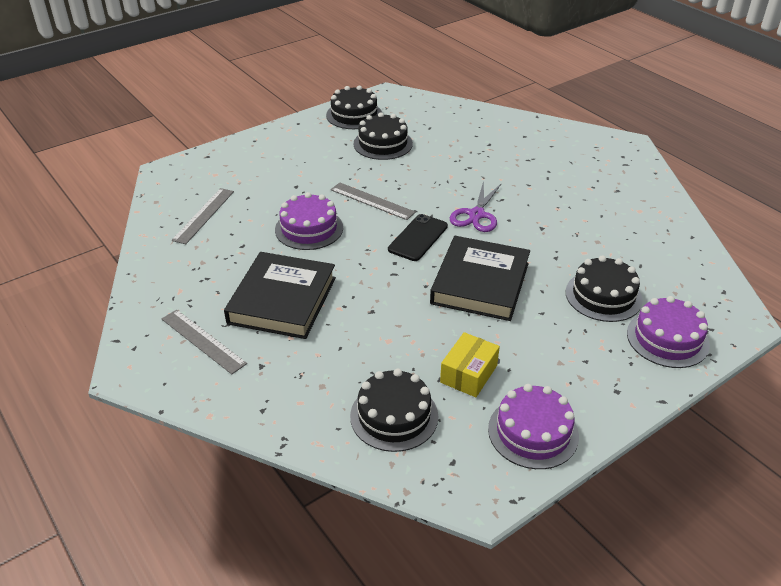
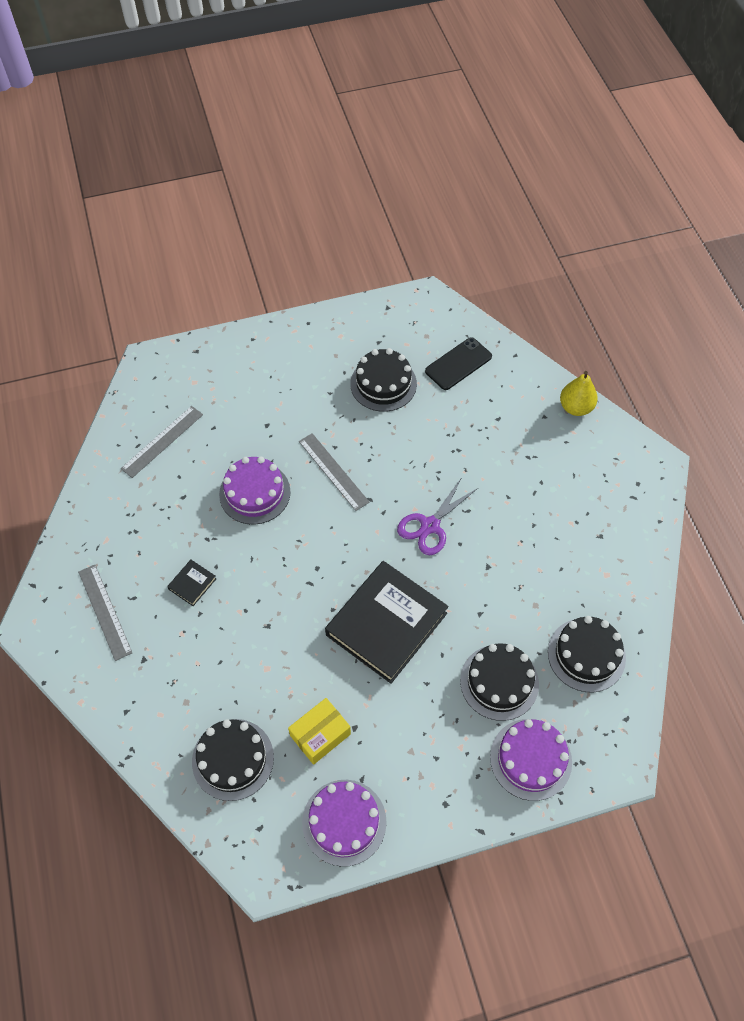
camera: 20 degrees right, 20 degrees up
black book [224,252,336,339] -> black book [167,560,217,606], size x0.40
black cake [326,86,382,129] -> black cake moved to [548,616,626,692]
black phone [388,214,448,261] -> black phone moved to [425,337,492,390]
none -> yellow pear [560,371,598,416]

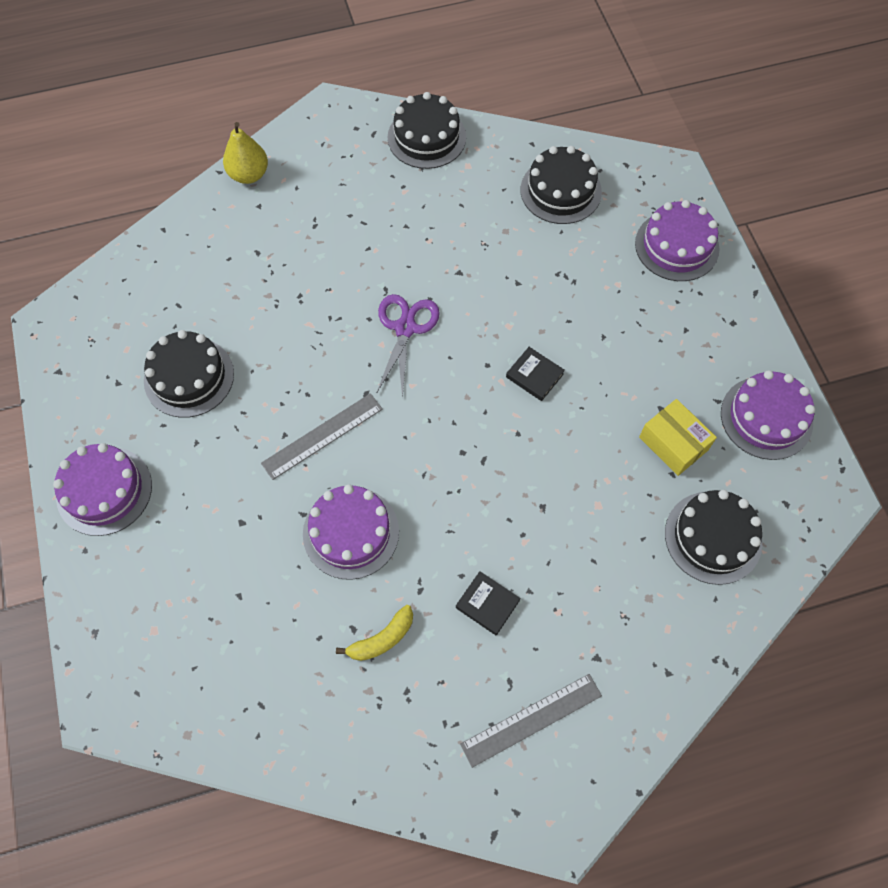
camera: 90 degrees left, 5 degrees up
grey ruler [121,406,203,478] -> none
black book [325,561,449,684] -> black book [506,347,565,401], size x0.40
purple scissors [397,477,478,555] -> purple scissors turned 120 degrees counterclockwise [376,294,440,398]
black phone [425,337,492,390] -> none
black cake [460,643,539,721] -> black cake moved to [387,92,466,169]
none -> purple cake [53,443,152,536]
none -> yellow banana [336,605,413,661]

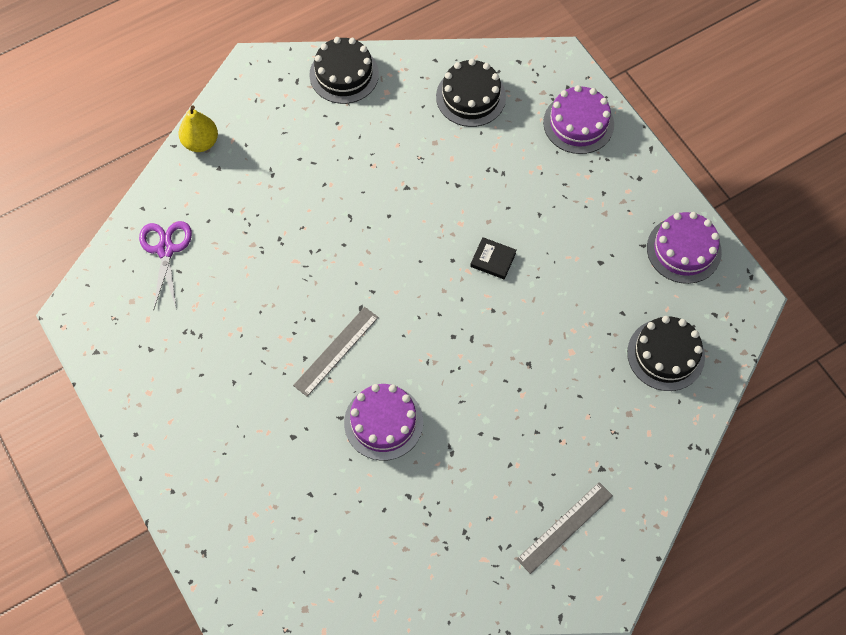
camera: 15 degrees left, 0 degrees up
purple cake [53,443,152,536] -> none
black cake [144,330,234,418] -> none
yellow banana [336,605,413,661] -> none
purple scissors [376,294,440,398] -> purple scissors moved to [139,221,192,309]
black book [456,571,521,636] -> none
yellow box [639,399,717,476] -> none

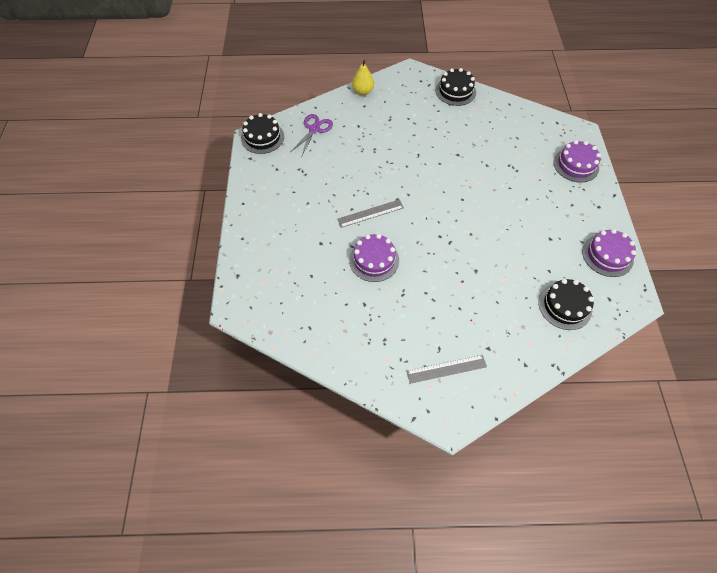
camera: 30 degrees right, 5 degrees down
black cake [436,59,506,127] -> black cake moved to [241,113,284,154]
black book [470,237,516,280] -> none

